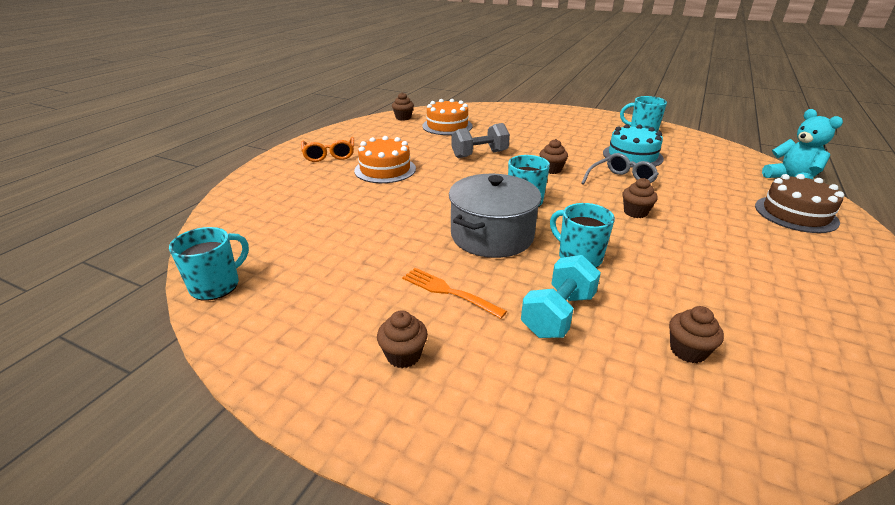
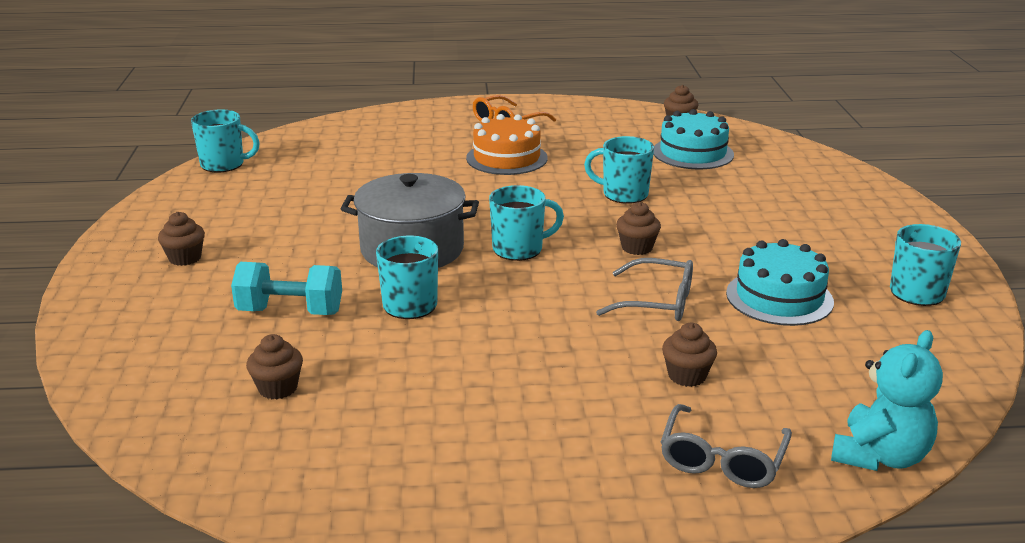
camera: 60 degrees right, 5 degrees down
orange fork [402,268,507,319] -> none
orange cake [422,99,473,135] -> turquoise cake [653,109,734,169]
grey dumbbell [452,123,510,158] -> turquoise mug [584,136,654,204]
brown cupcake [622,178,658,218] -> brown cupcake moved to [662,323,717,387]
brown cake [755,174,844,233] -> grey glasses [661,404,792,488]

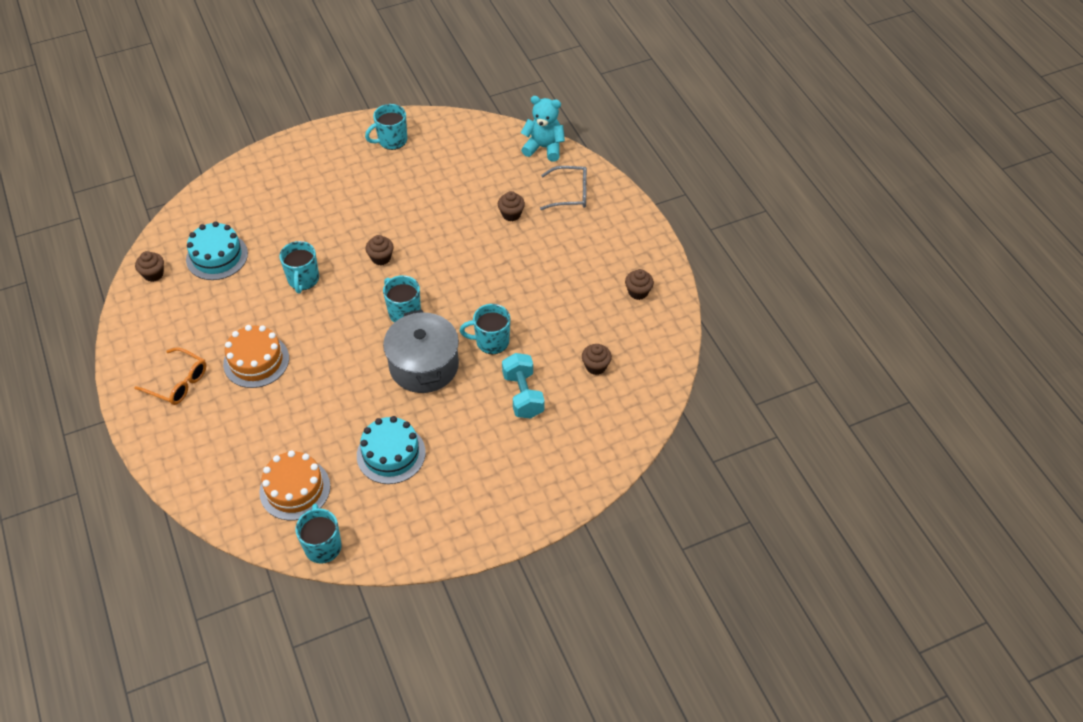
camera: 110 degrees left, 25 degrees up
brown cupcake [158,212,205,266] -> brown cupcake moved to [625,269,654,300]
grey glasses [596,258,693,321] -> none
turquoise cake [726,239,834,326] -> turquoise cake moved to [357,416,426,484]
none -> orange cake [259,450,330,521]

